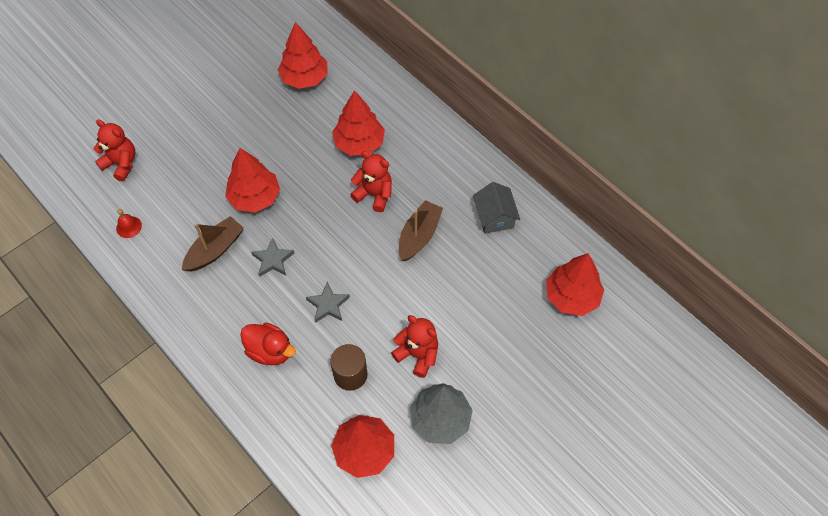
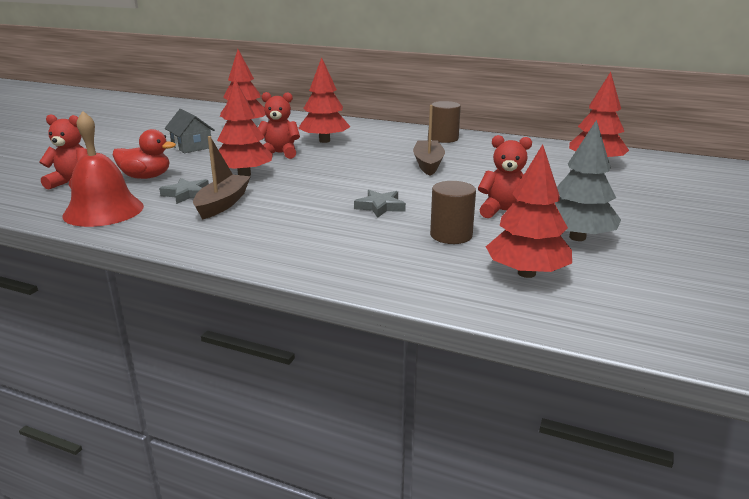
camera: 25 degrees left, 35 degrees down
red bell [116,209,142,238] -> red bell [62,111,144,227], size x2.39
red duck [240,323,296,365] -> red duck moved to [113,129,176,179]
grey star [251,238,294,276] -> grey star moved to [159,178,209,204]
red teddy bear [350,151,392,212] -> red teddy bear moved to [258,92,300,159]
grey house [473,182,520,234] -> grey house moved to [165,109,215,153]
none -> brown cylinder [431,101,461,143]

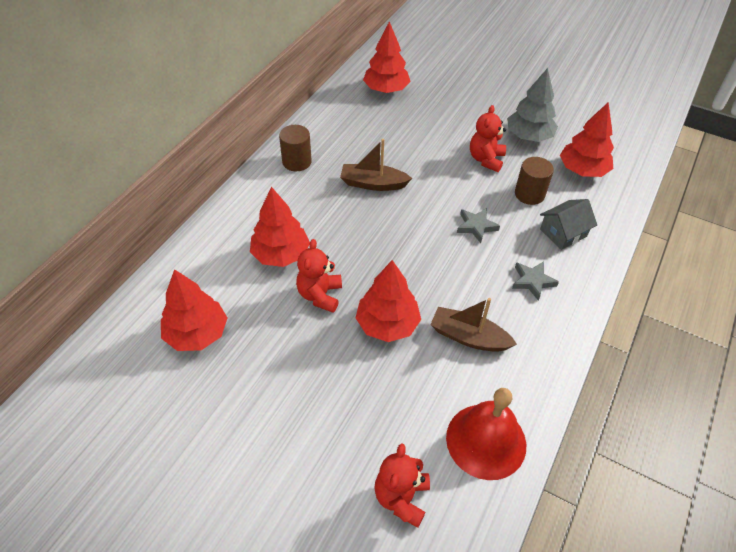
camera: 85 degrees left, 25 degrees up
red duck [113,129,176,179] -> none
grey star [159,178,209,204] -> grey star moved to [512,261,559,301]
grey house [165,109,215,153] -> grey house moved to [540,199,597,250]

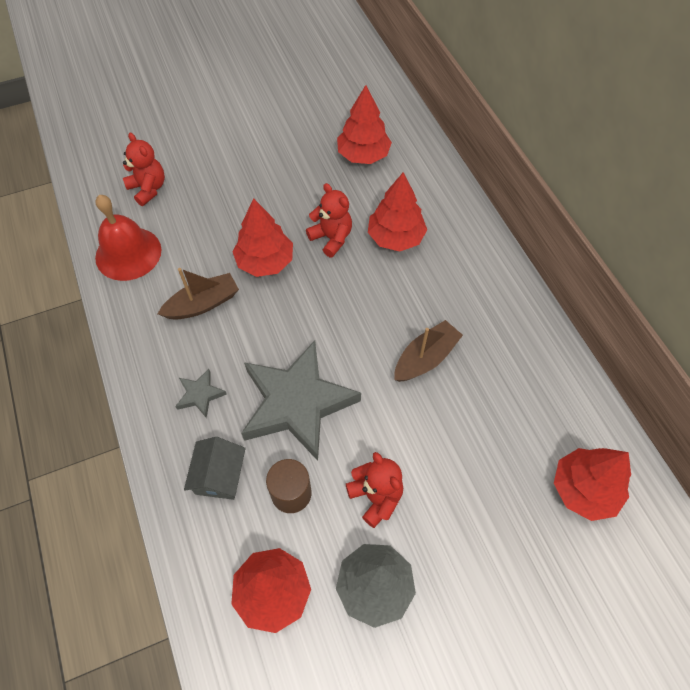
camera: 130 degrees right, 10 degrees up
brown cylinder [279,125,312,171] -> none
grey star [457,208,500,243] -> grey star [241,340,361,461], size x2.39

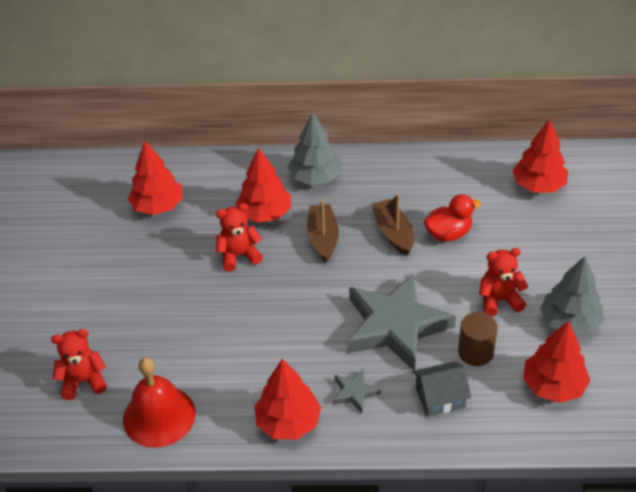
camera: 65 degrees left, 15 degrees down
brown boat [158,268,239,320] -> brown boat moved to [307,199,339,263]
grey house [184,437,246,500] -> grey house turned 45 degrees counterclockwise [412,361,471,417]
red tree [232,198,293,277] -> red tree moved to [254,359,321,440]
none -> grey tree [287,112,341,185]
none -> red duck [424,194,481,241]

